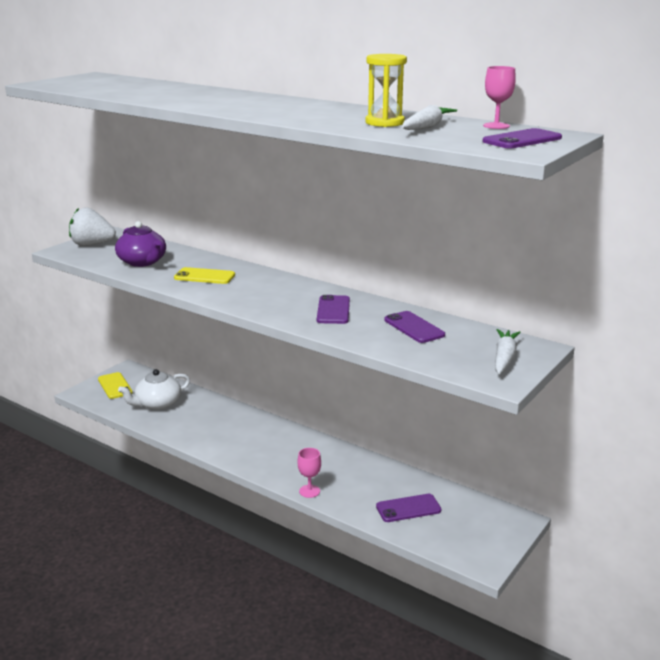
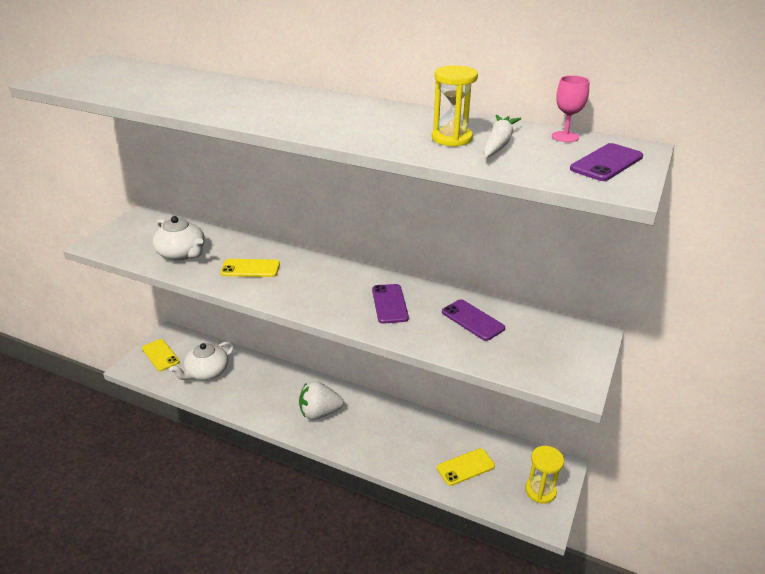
camera: 10 degrees left, 10 degrees up
white strawberry [69,207,116,246] -> white strawberry moved to [299,381,344,420]
purple teapot [115,221,166,267] -> white teapot [153,216,205,261]
pink goblet [298,448,321,498] -> none
purple phone [376,494,441,522] -> yellow phone [437,448,495,486]
white carrot [495,329,521,374] -> none
none -> yellow hourglass [525,446,564,504]

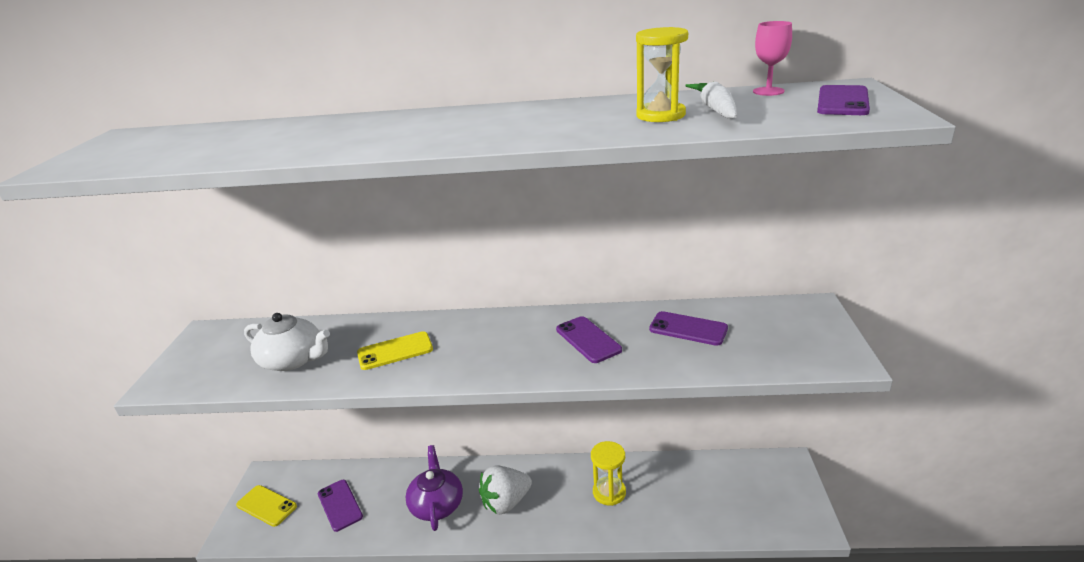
camera: 20 degrees left, 5 degrees down
white teapot [169,341,234,380] -> purple phone [318,480,363,532]
yellow phone [437,448,495,486] -> none
yellow hourglass [525,446,564,504] -> yellow hourglass moved to [591,441,626,506]
none -> purple teapot [405,445,463,531]

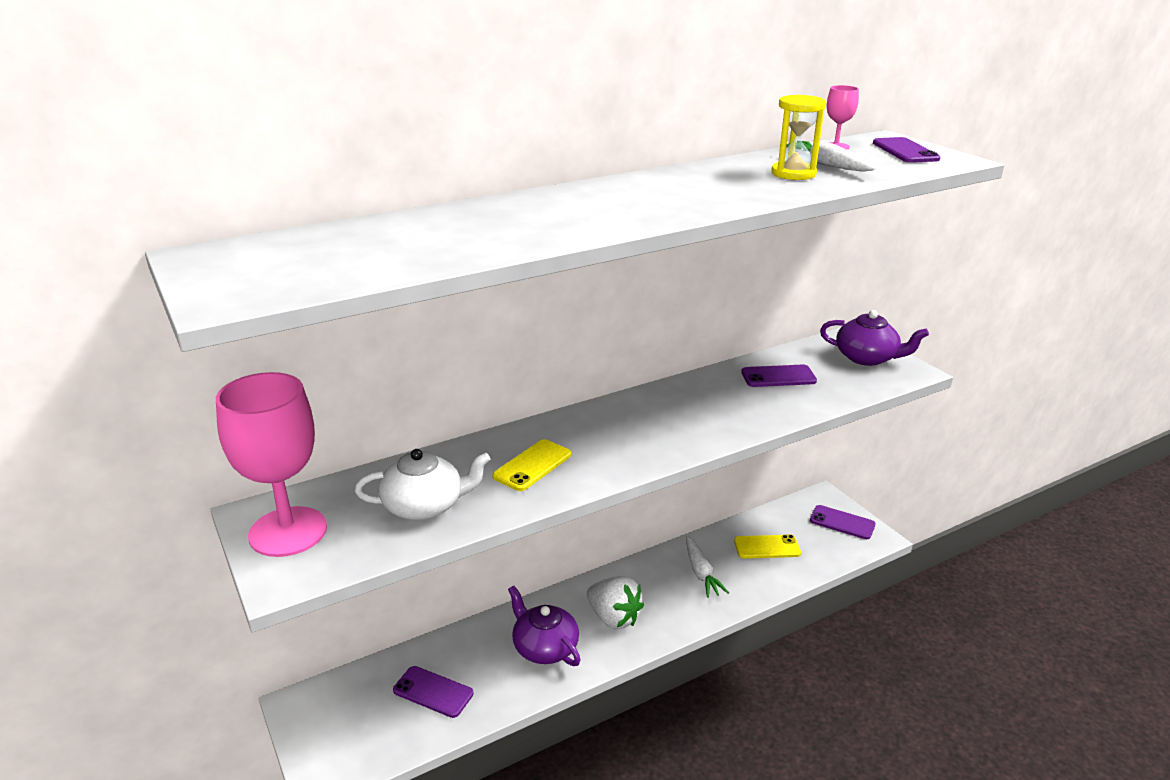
camera: 35 degrees left, 0 degrees up
yellow phone [236,485,297,527] -> yellow phone moved to [734,534,801,559]
white strawberry [479,466,532,514] -> white strawberry turned 75 degrees counterclockwise [587,576,644,629]
purple phone [556,316,622,363] -> purple phone moved to [810,505,876,539]
yellow hourglass [591,441,626,506] -> white carrot [686,536,729,598]
none -> pink goblet [216,372,327,557]
none -> purple teapot [820,310,929,366]

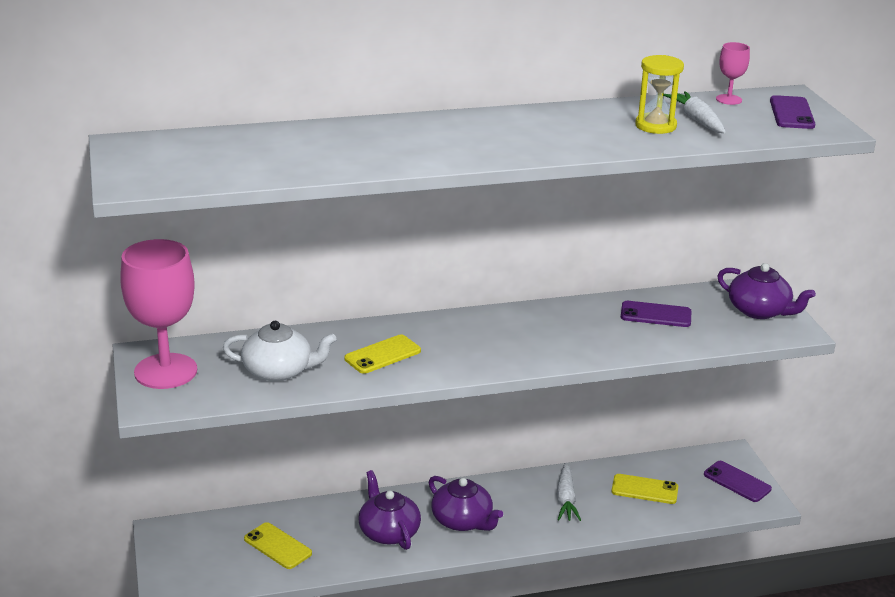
camera: 15 degrees right, 0 degrees up
purple phone [393,666,474,718] -> yellow phone [244,522,312,569]
white strawberry [587,576,644,629] -> purple teapot [428,476,503,531]

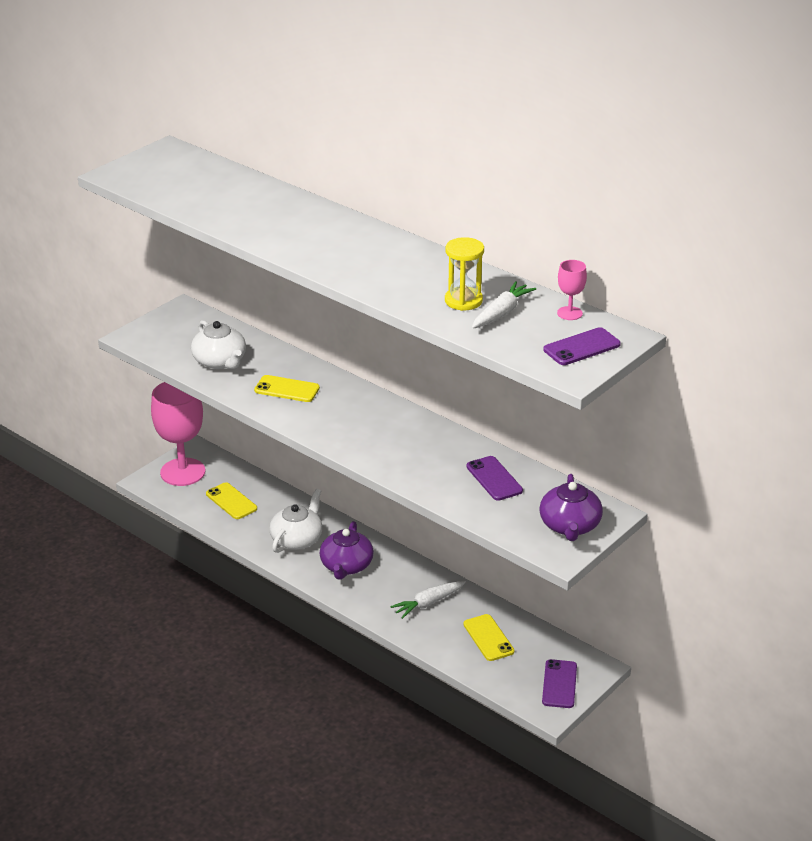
camera: 55 degrees right, 5 degrees up
pink goblet [120,239,197,389] -> pink goblet moved to [151,382,206,486]
yellow phone [244,522,312,569] -> yellow phone turned 45 degrees counterclockwise [206,482,257,519]
purple teapot [358,470,421,550] -> white teapot [269,488,322,553]

